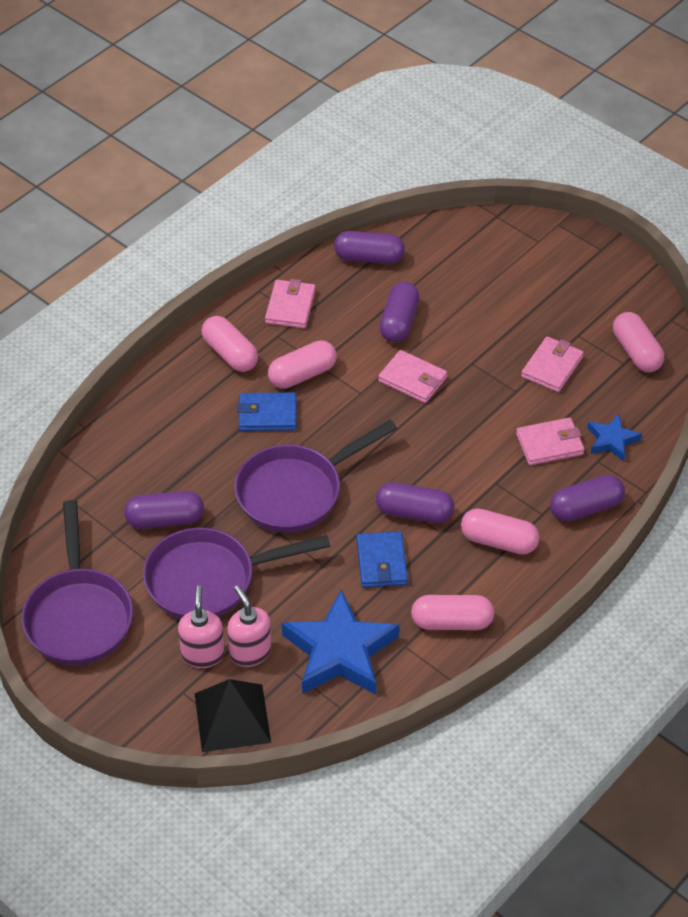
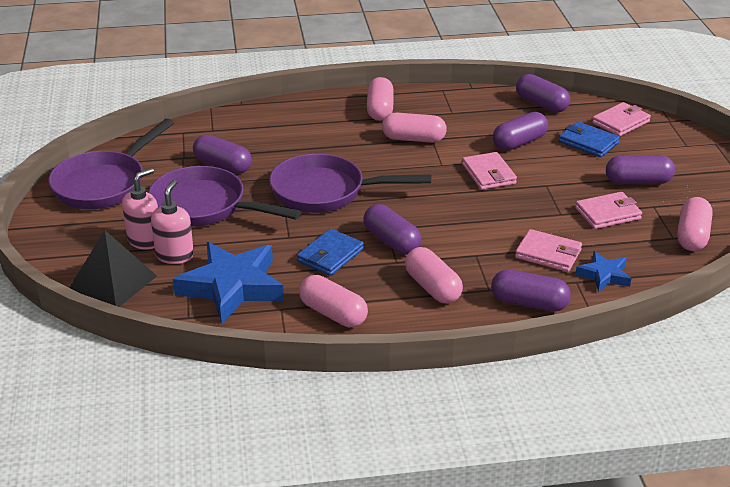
camera: 40 degrees right, 15 degrees down
blue wallet [237,392,297,431] -> blue wallet moved to [559,122,620,157]
pink wallet [265,279,316,328] -> pink wallet moved to [592,102,651,136]
none -> purple capsule [606,155,675,184]

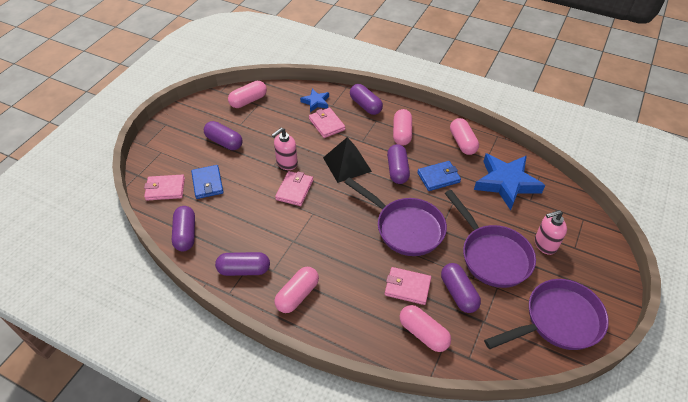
camera: 145 degrees left, 15 degrees up
black pyramid [69,230,157,307] -> black pyramid moved to [323,137,372,183]
pink soap dispenser [151,180,194,264] -> pink soap dispenser moved to [272,128,298,170]
pink capsule [382,113,447,143] -> pink capsule moved to [400,305,451,352]
purple capsule [493,112,548,150] -> purple capsule moved to [215,252,270,276]
pink wallet [575,192,642,229] -> pink wallet moved to [385,267,431,305]

